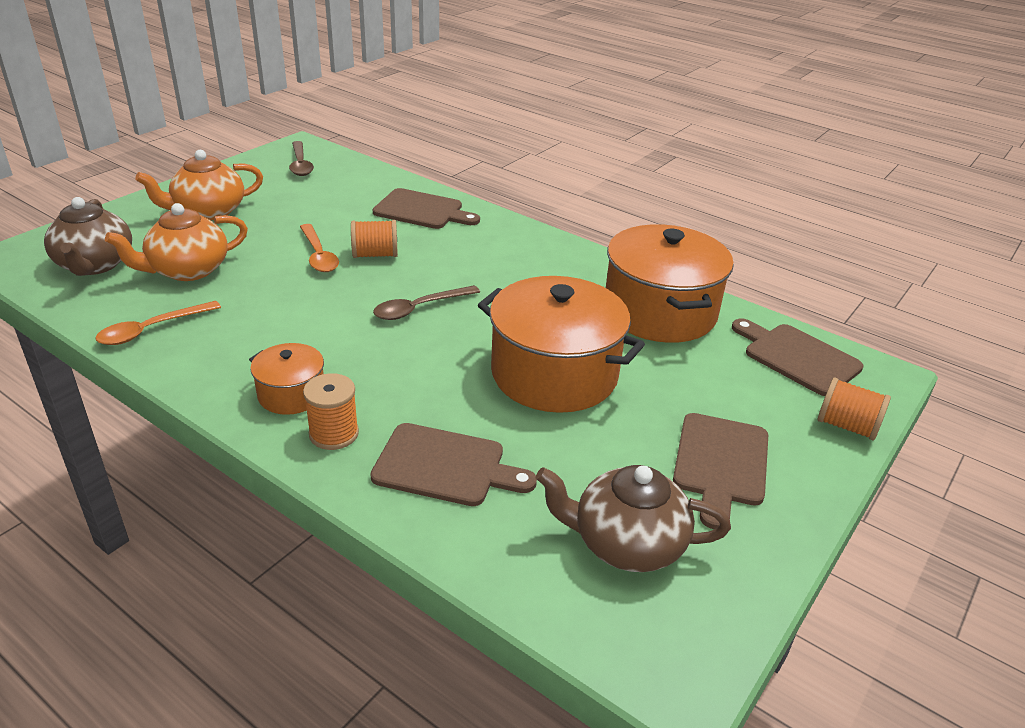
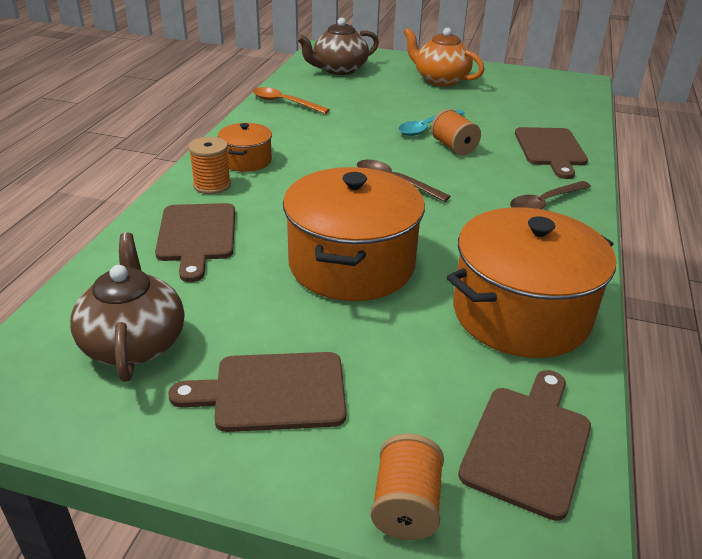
camera: 70 degrees right, 0 degrees up
orange teapot [105,203,248,281] -> none
brown spoon [289,141,314,176] -> brown spoon moved to [510,181,591,209]
orange spoon [300,224,339,272] -> turquoise spoon [398,110,465,136]

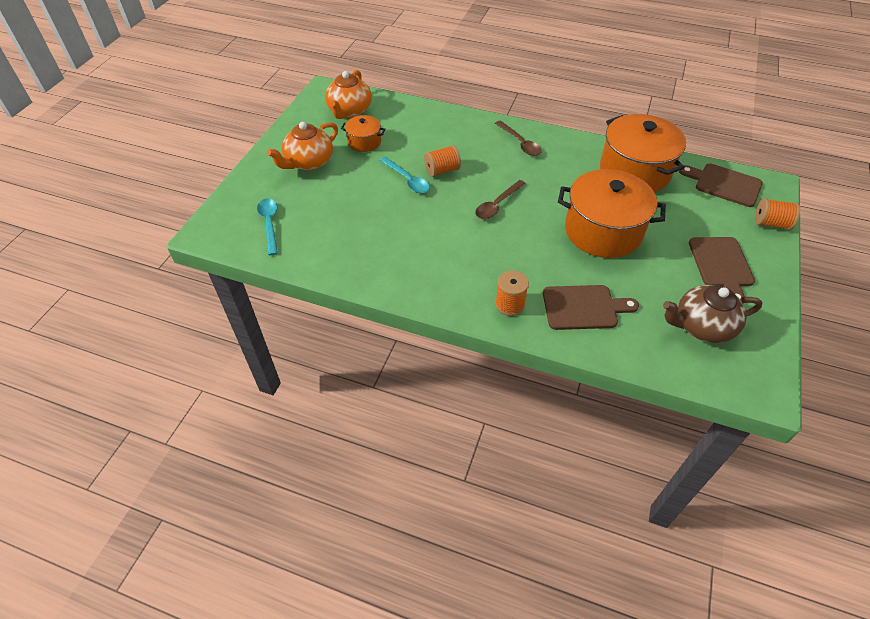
camera: 85 degrees left, 15 degrees up
orange pot [218,123,272,172] -> orange pot moved to [341,115,386,152]
orange spoon [253,87,330,114] -> none
brown teapot [297,18,379,75] -> turquoise spoon [257,198,278,255]
brown cutting board [515,127,588,179] -> none
none -> orange teapot [325,70,372,119]

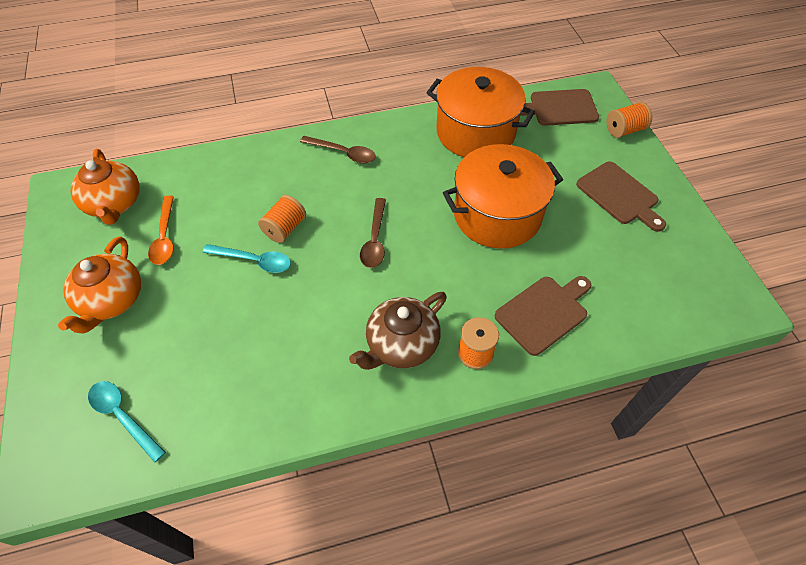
camera: 35 degrees left, 5 degrees up
orange pot [341,115,386,152] -> orange spoon [148,196,174,265]
brown teapot [663,285,763,343] -> brown teapot moved to [349,292,447,370]

